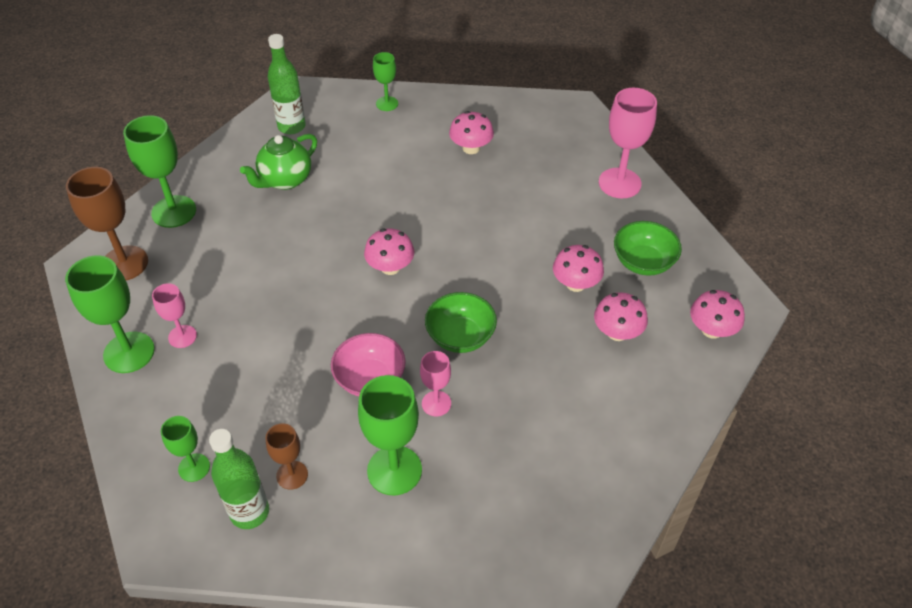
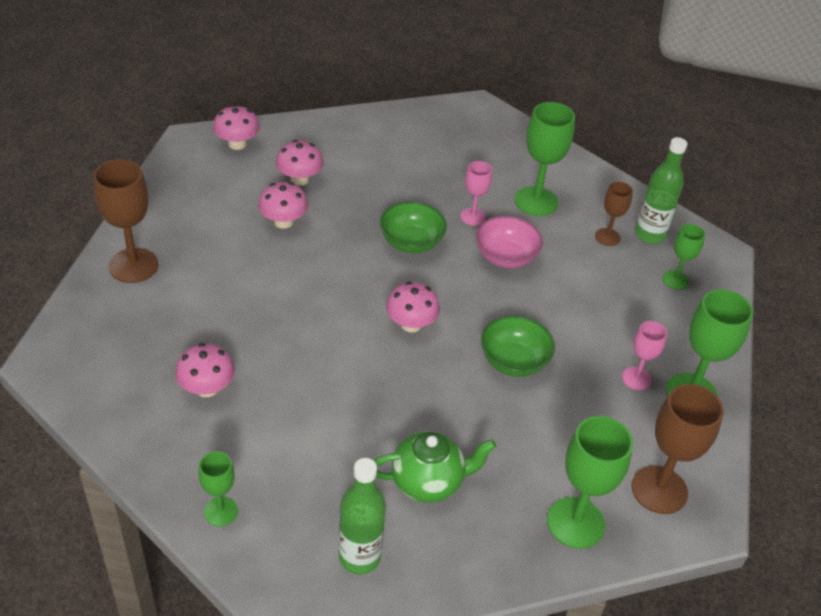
camera: 145 degrees left, 5 degrees down
pink goblet [599,88,657,198] -> brown goblet [93,159,159,283]
green bowl [614,221,682,276] -> green bowl moved to [481,316,555,377]

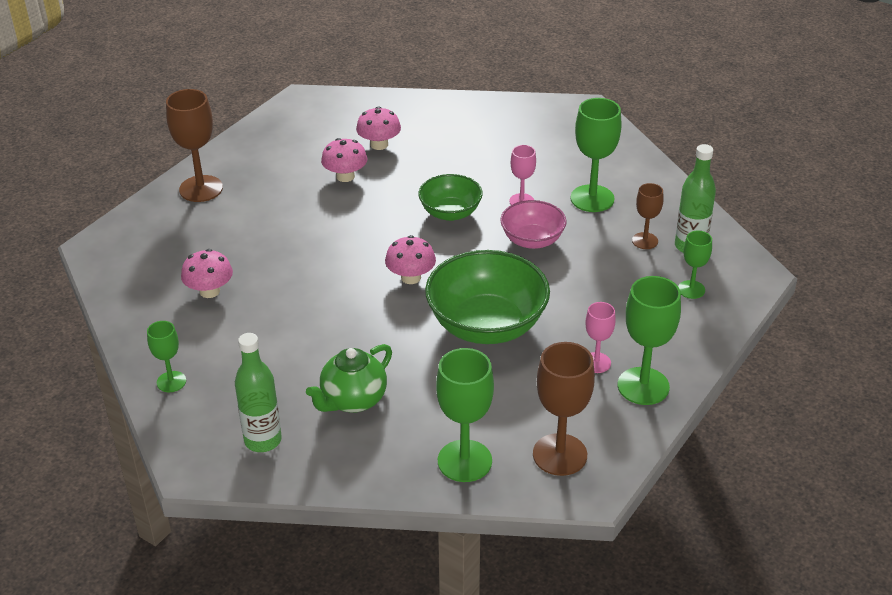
camera: 25 degrees right, 5 degrees down
pink mushroom [213,105,260,150] -> none
green teapot [374,431,496,503] -> green teapot turned 120 degrees clockwise [306,344,392,413]
green bowl [481,316,555,377] -> green bowl [425,250,550,344], size x1.73

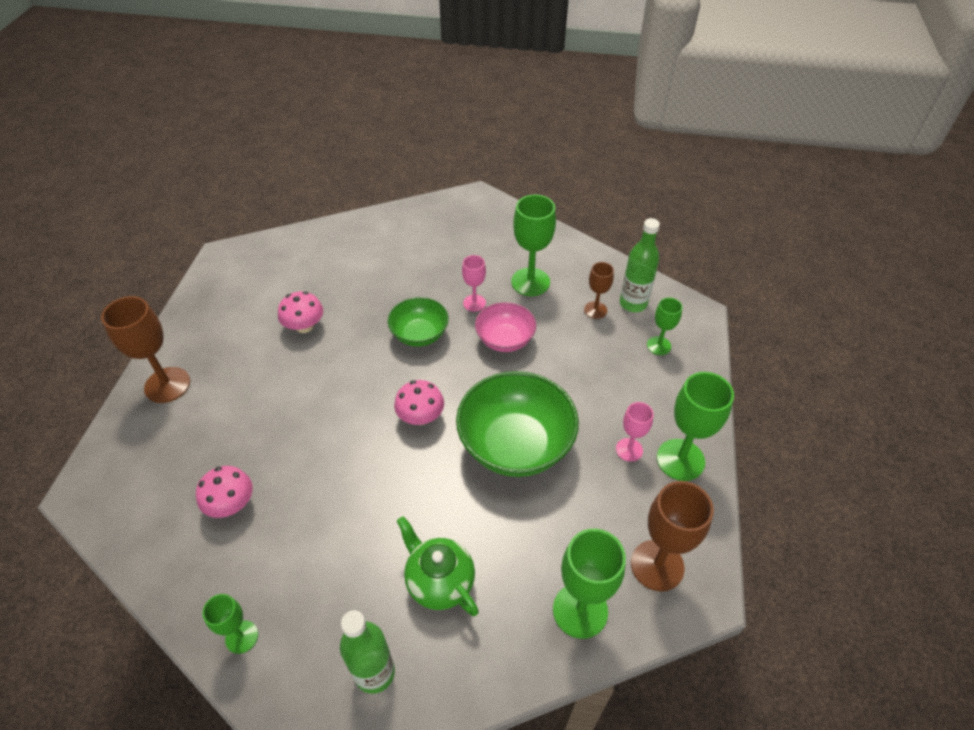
camera: 25 degrees left, 10 degrees up
green teapot [306,344,392,413] -> green teapot turned 120 degrees clockwise [397,516,479,616]
pink mushroom [356,106,401,150] -> none

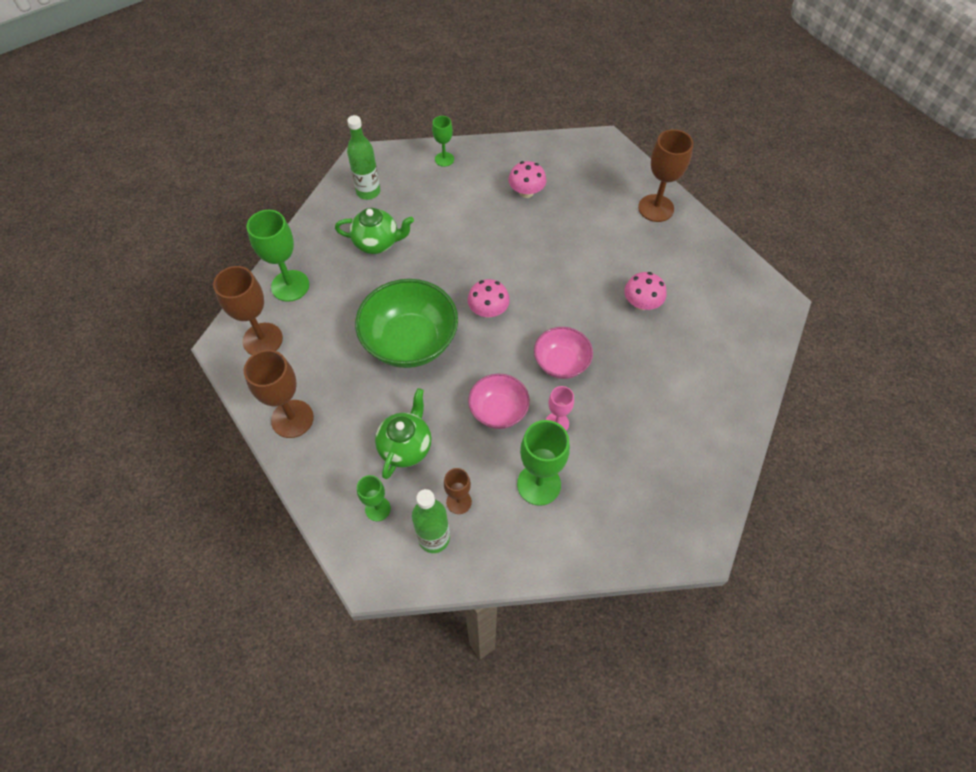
camera: 135 degrees right, 10 degrees up
green bowl [388,297,449,347] -> pink bowl [534,327,593,379]
pink goblet [616,402,654,462] -> none
green goblet [657,372,734,481] -> brown goblet [244,350,314,438]
none -> green teapot [375,388,431,479]

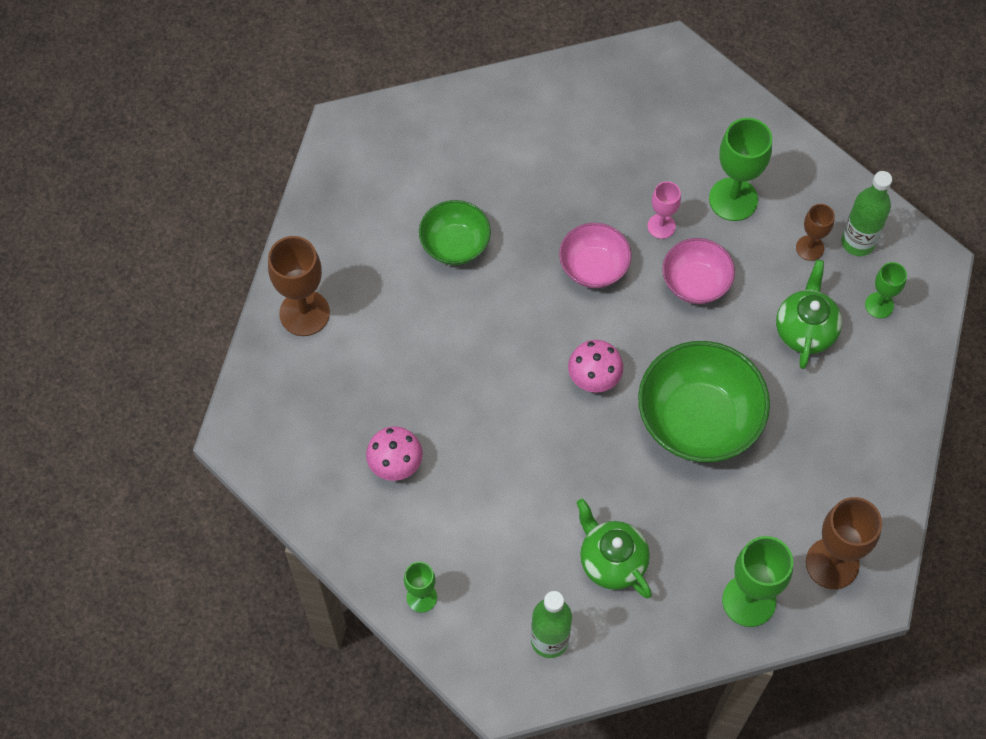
camera: 130 degrees left, 5 degrees up
brown goblet [244,350,314,438] -> none
green teapot [375,388,431,479] -> green teapot turned 120 degrees clockwise [776,260,842,369]
pink mushroom [624,272,666,310] -> green bowl [419,200,491,265]

